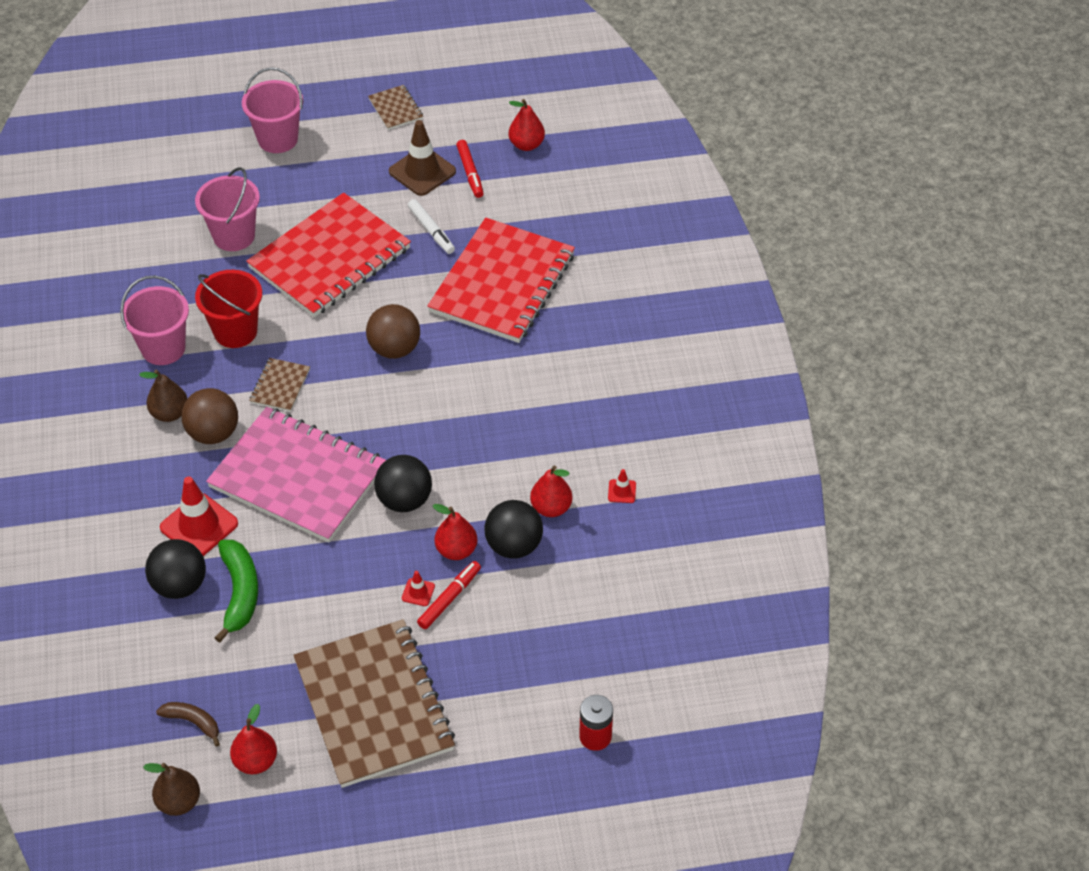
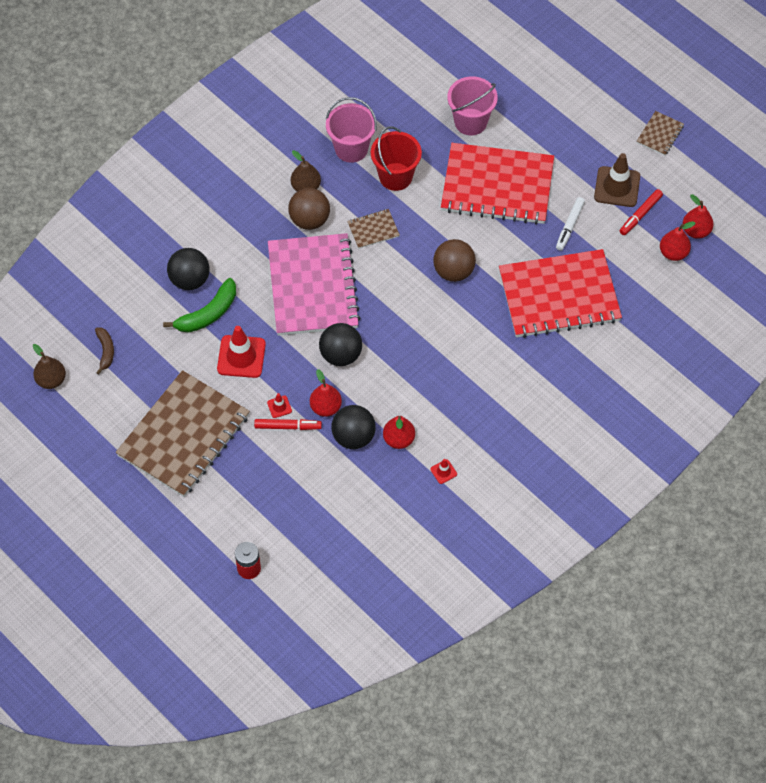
camera: 55 degrees right, 10 degrees up
red traffic cone [160,476,238,556] -> red traffic cone moved to [217,326,266,378]
red pear [230,704,277,774] -> red pear moved to [660,221,695,261]
pink bucket [242,67,303,153] -> none

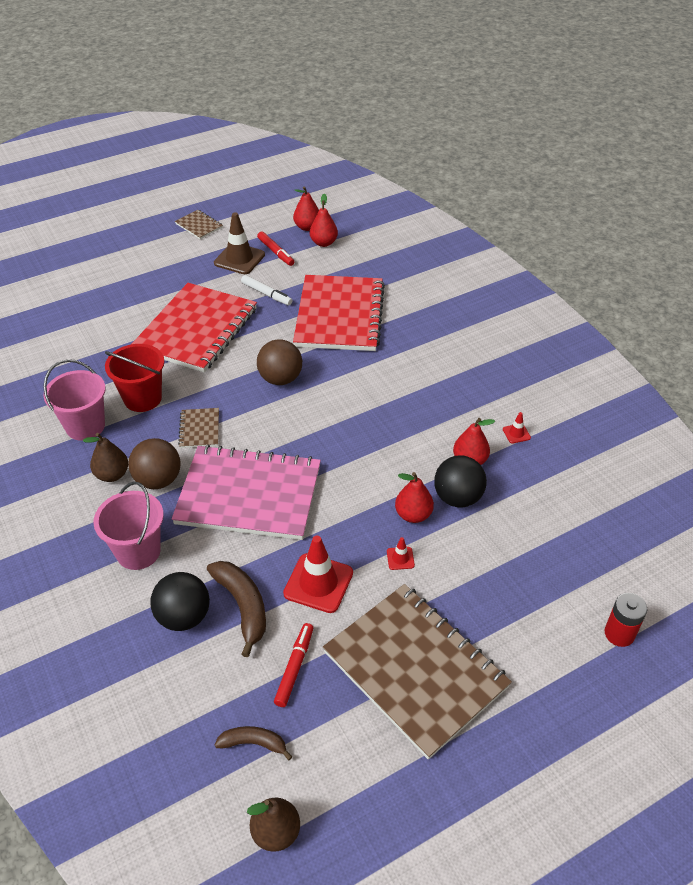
camera: 75 degrees left, 15 degrees down
green banana [163,278,236,333] -> brown banana [207,561,266,658]
red marker [254,419,322,430] -> red marker moved to [274,623,313,707]
black ball [319,323,362,366] -> none
pink bucket [447,76,498,135] -> pink bucket moved to [93,481,164,570]

